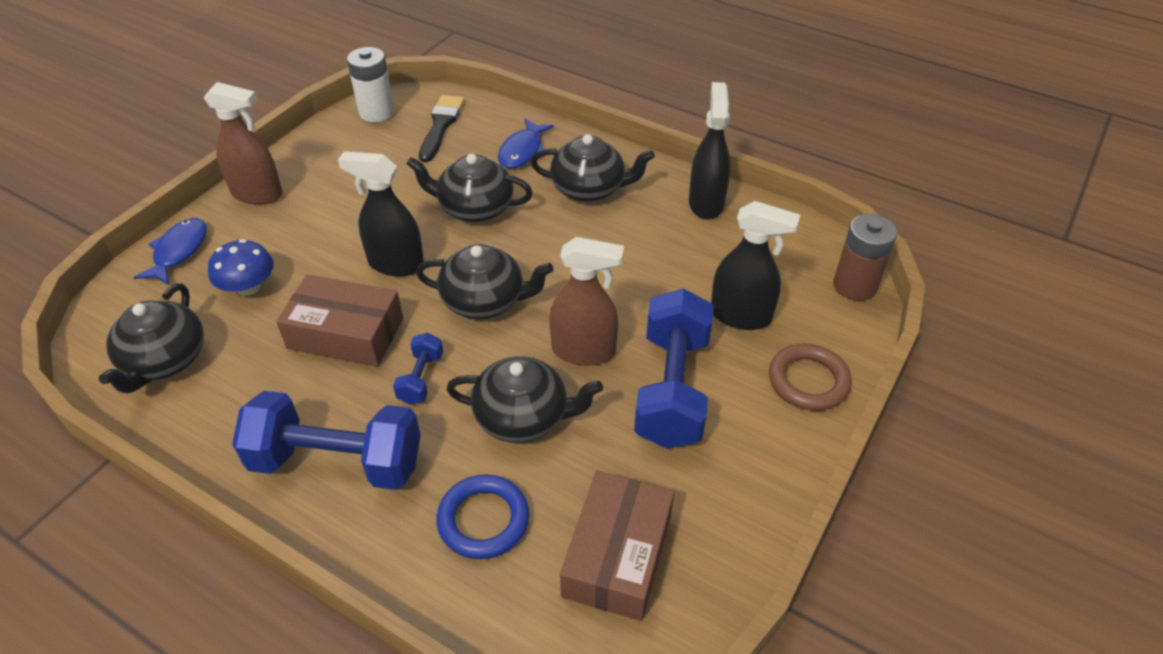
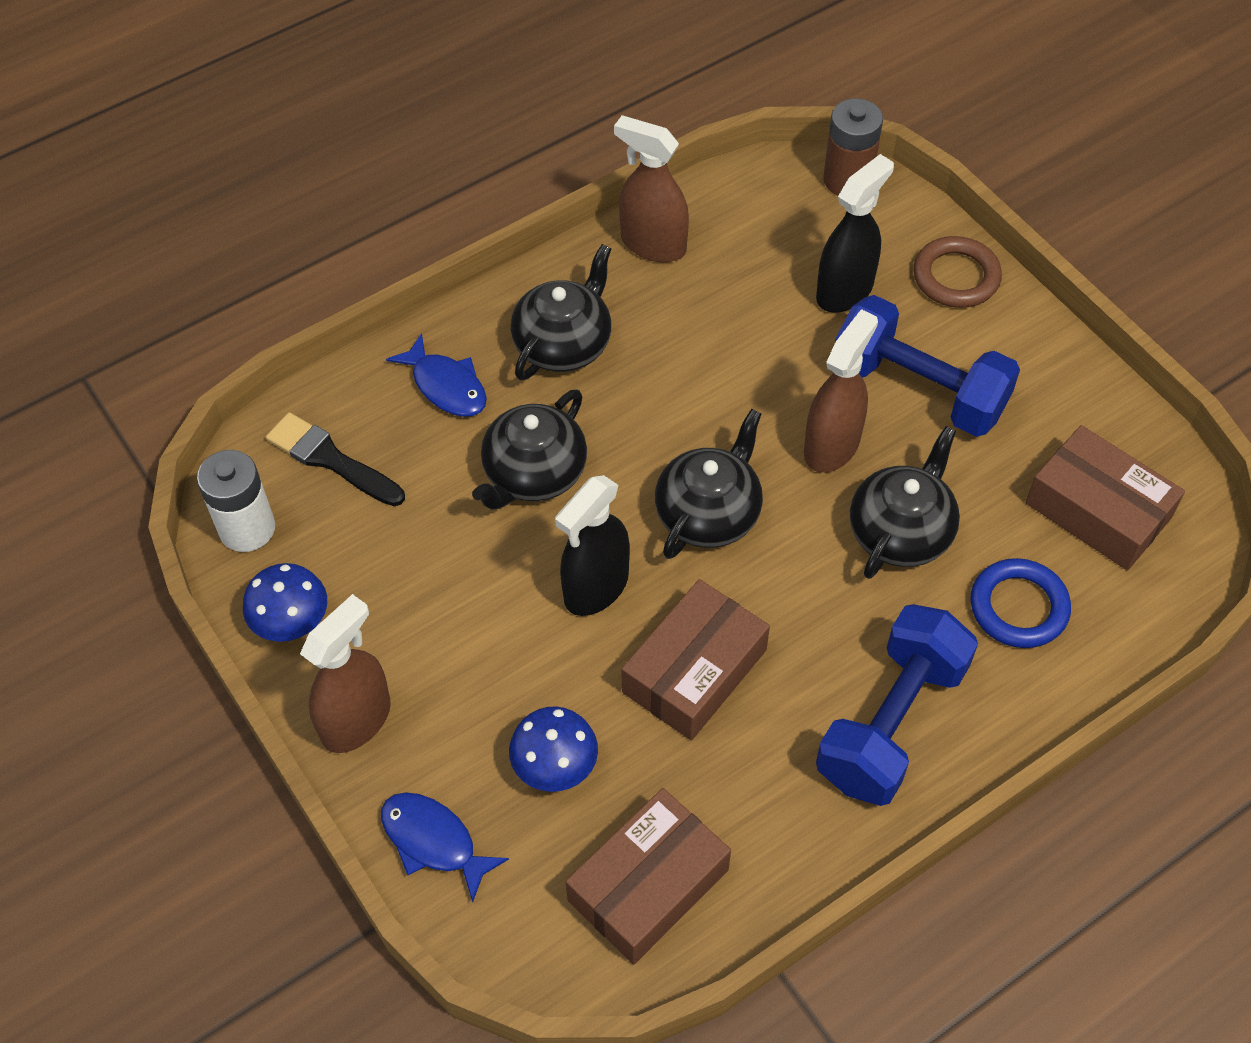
camera: 65 degrees left, 10 degrees up
black teapot [99,283,204,394] -> brown box [565,788,731,964]
blue dumbbell [393,333,443,405] -> none
black spray bottle [689,82,730,220] -> brown spray bottle [614,115,689,262]
none -> blue mushroom [243,563,327,642]

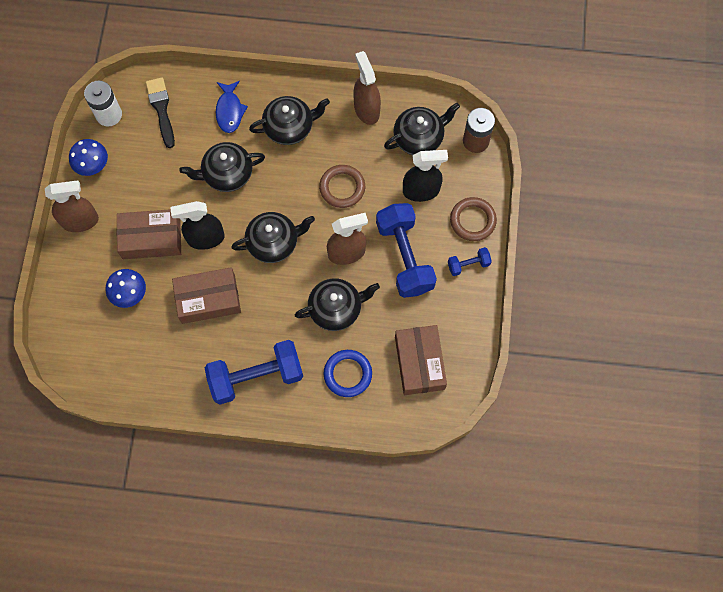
camera: 40 degrees right, 15 degrees up
blue fish [381,792,509,902] -> none
brown box [565,788,731,964] -> brown box moved to [117,209,181,259]
none -> brown ring [319,165,365,208]
none -> black teapot [384,103,460,155]
none -> blue dumbbell [448,247,492,276]

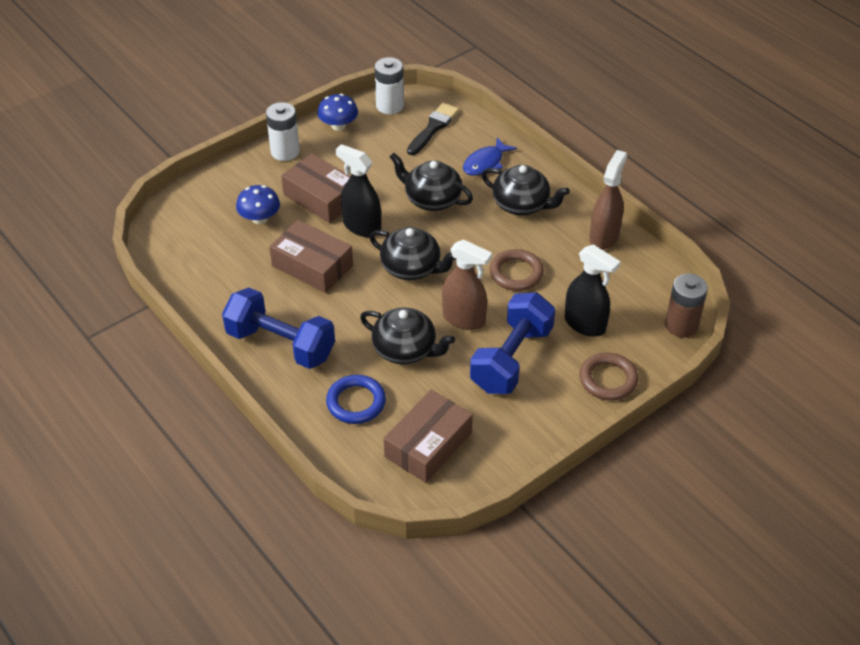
camera: 45 degrees right, 25 degrees down
brown spray bottle [45,180,99,232] -> white battery [266,102,300,161]
black teapot [384,103,460,155] -> none
blue dumbbell [448,247,492,276] -> none

